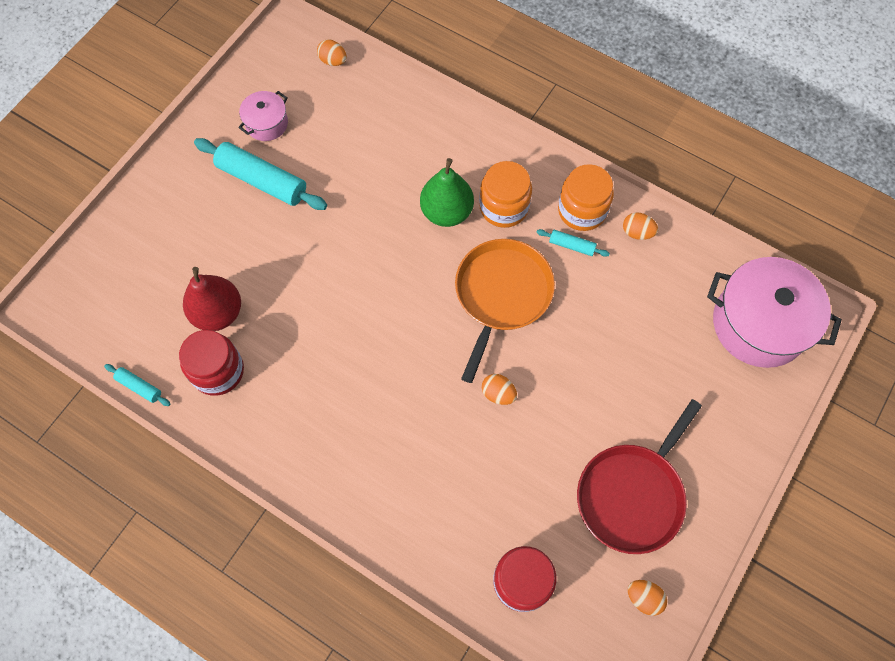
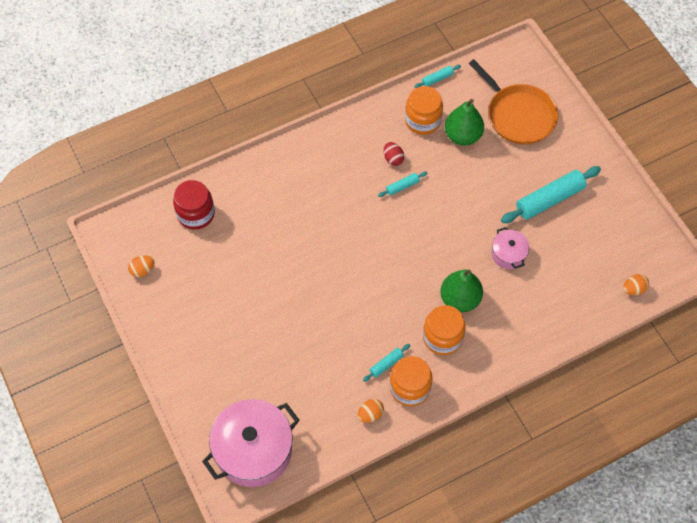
camera: 120 degrees right, 5 degrees down
red jar [179,330,244,396] -> orange jar [405,86,443,135]
red pear [183,267,241,331] -> green pear [445,99,484,146]
pink pot [238,91,288,141] -> pink pot moved to [491,227,530,269]
orange pan [455,239,555,383] -> orange pan moved to [469,59,558,144]
orange egg [482,374,517,405] -> none
red pan [577,399,702,554] -> none
none -> turquoise rolling pin [378,171,427,197]
none -> red egg [384,142,404,166]

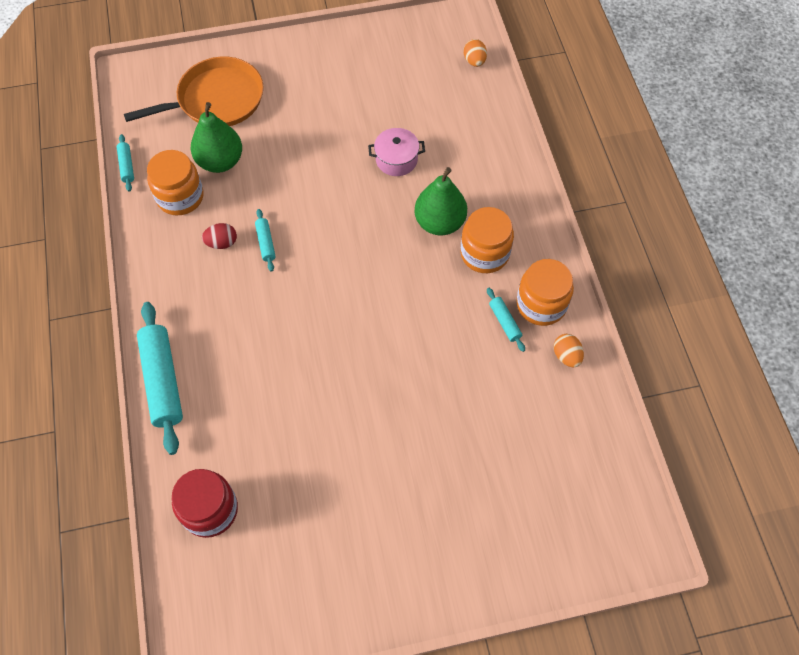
camera: 75 degrees left, 0 degrees up
orange egg [128,255,155,277] -> none
pink pot [202,399,300,487] -> none
turquoise rolling pin [501,166,601,223] -> turquoise rolling pin moved to [137,302,183,455]

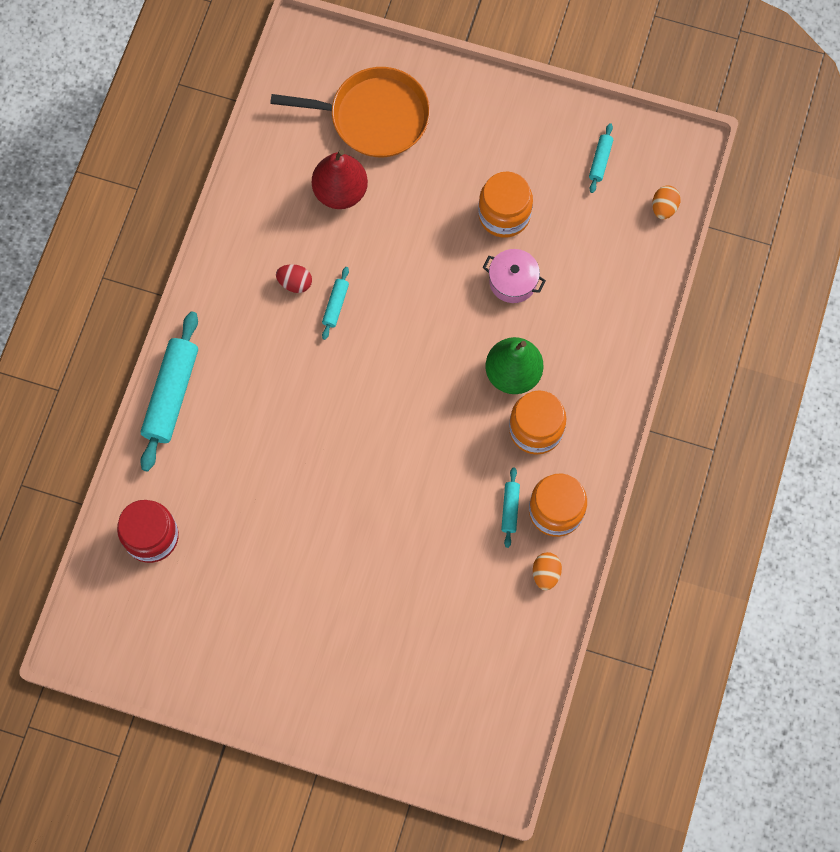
camera: 30 degrees right, 10 degrees up
turquoise rolling pin [117,134,134,192] -> turquoise rolling pin moved to [589,123,613,193]
orange jar [147,150,204,215] -> orange jar moved to [478,171,533,238]
green pear [191,102,242,173] -> red pear [312,149,368,209]

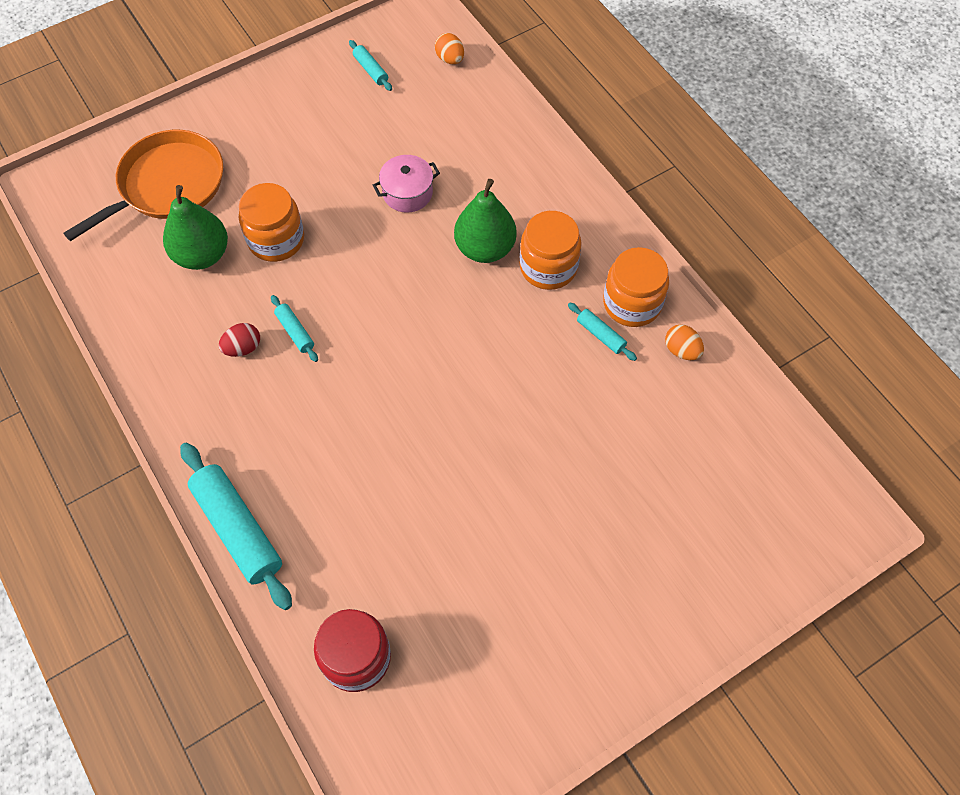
camera: 50 degrees left, 10 degrees down
red pear [312,149,368,209] -> green pear [163,185,228,270]
orange jar [478,171,533,238] -> orange jar moved to [239,183,304,262]

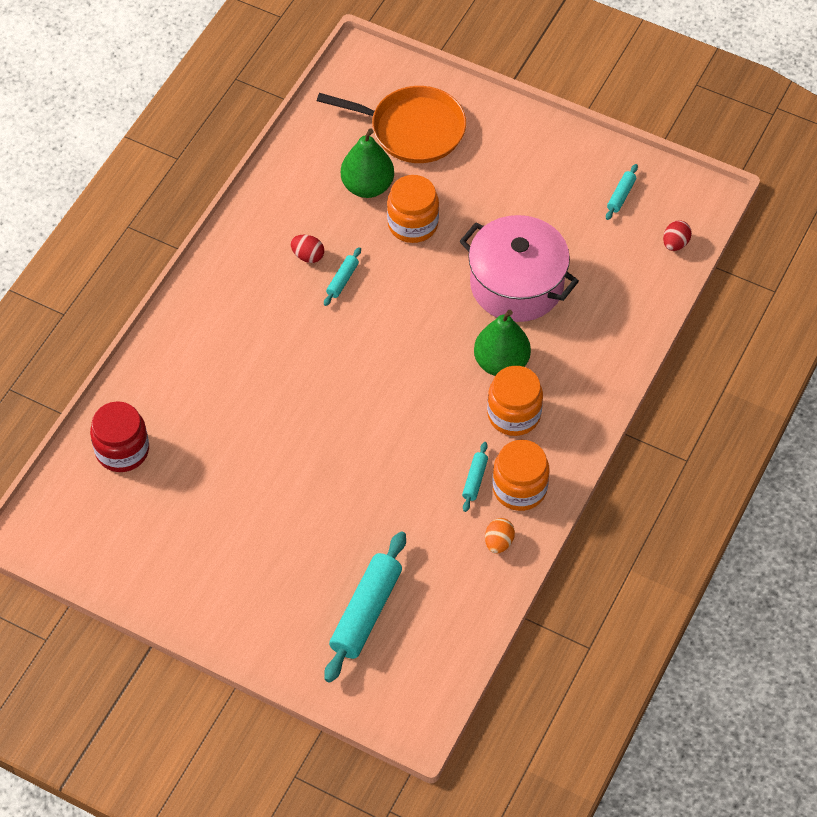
camera: 60 degrees right, 5 degrees down
turquoise rolling pin [180,443,292,610] -> turquoise rolling pin moved to [324,531,406,683]
pink pot [373,155,440,213] -> pink pot [460,215,579,322], size x2.02
orange egg [435,33,464,64] -> red egg [663,220,692,251]

